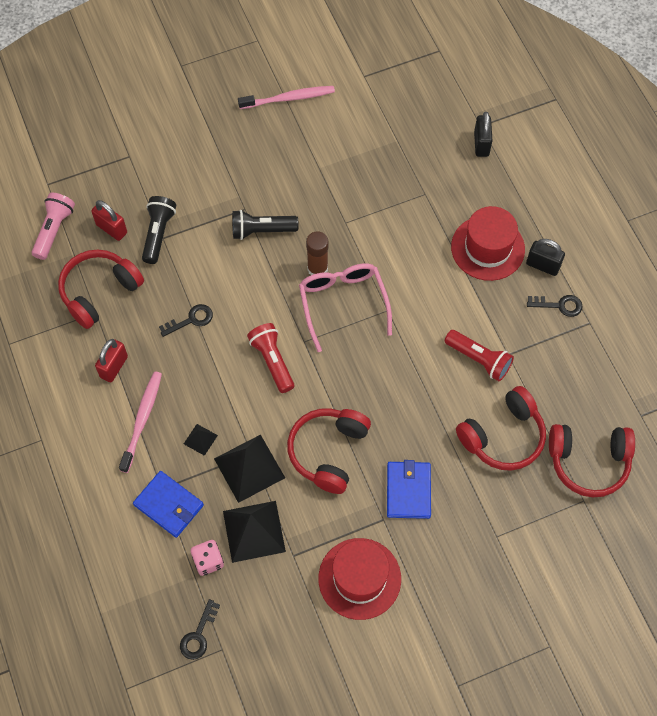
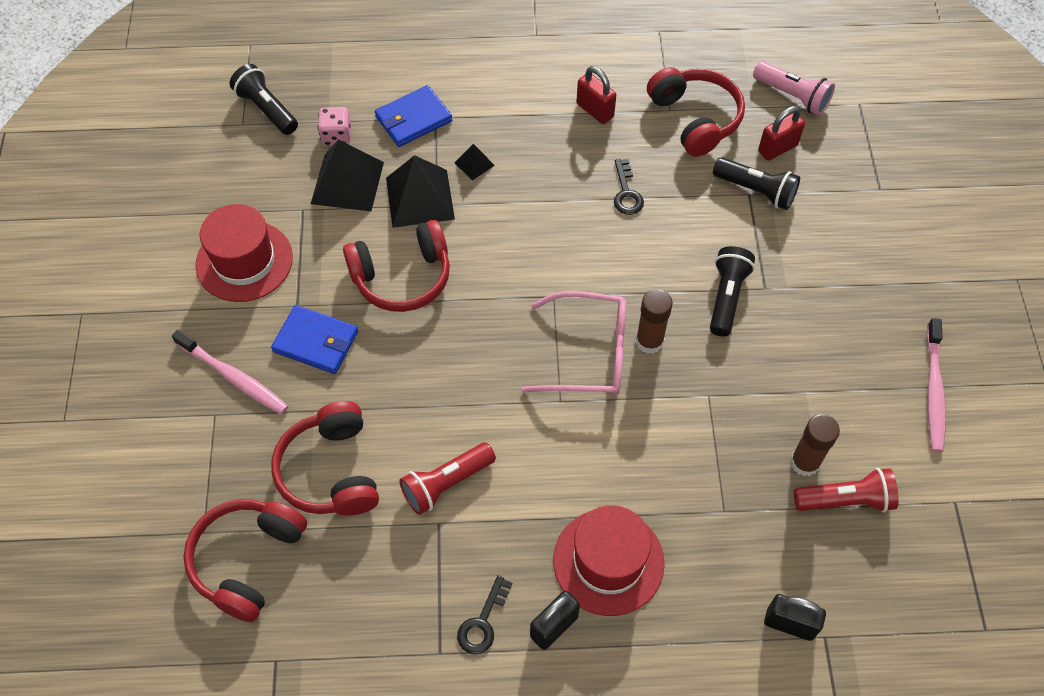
camera: 110 degrees right, 5 degrees down
pink toothbrush [119,371,162,473] -> pink toothbrush moved to [172,330,288,414]
black key [180,599,220,660] -> black flashlight [230,64,298,135]
red flashlight [247,323,294,393] -> red flashlight moved to [794,468,899,512]
red headphones [287,408,371,494] -> red headphones turned 120 degrees clockwise [343,220,450,312]
none -> brown glue stick [790,414,840,476]

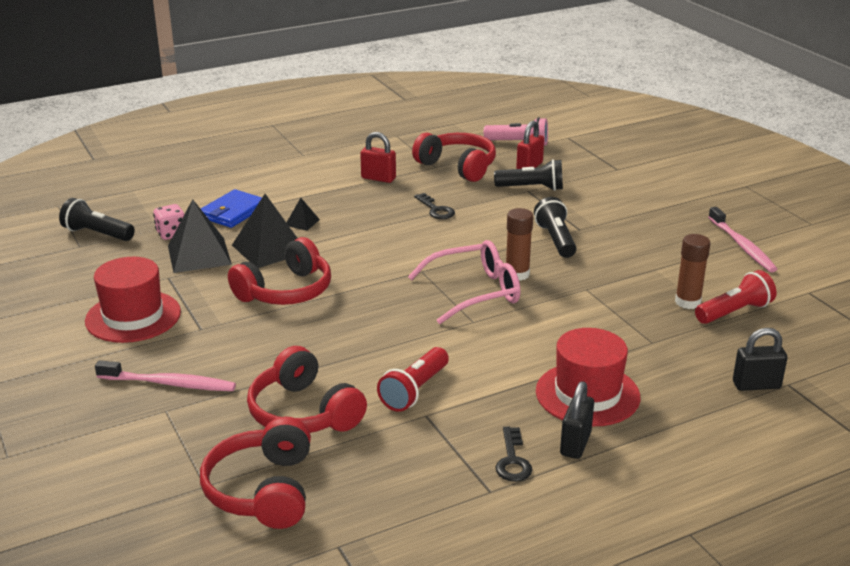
camera: 25 degrees left, 30 degrees down
blue wallet [271,305,358,374] -> none

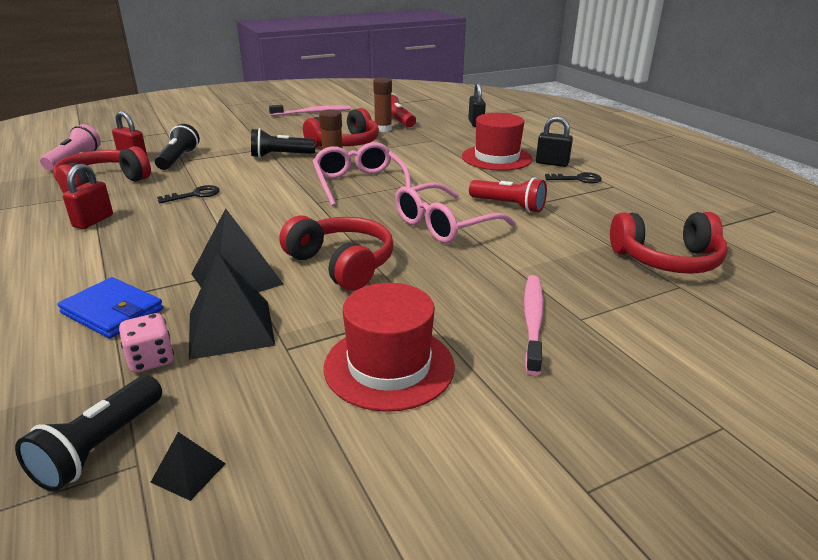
camera: 90 degrees left, 0 degrees up
red headphones [247,346,367,433] -> red headphones moved to [303,108,379,148]
black pyramid [286,198,320,231] -> black pyramid moved to [150,432,226,501]
none -> pink glasses [395,182,516,243]

